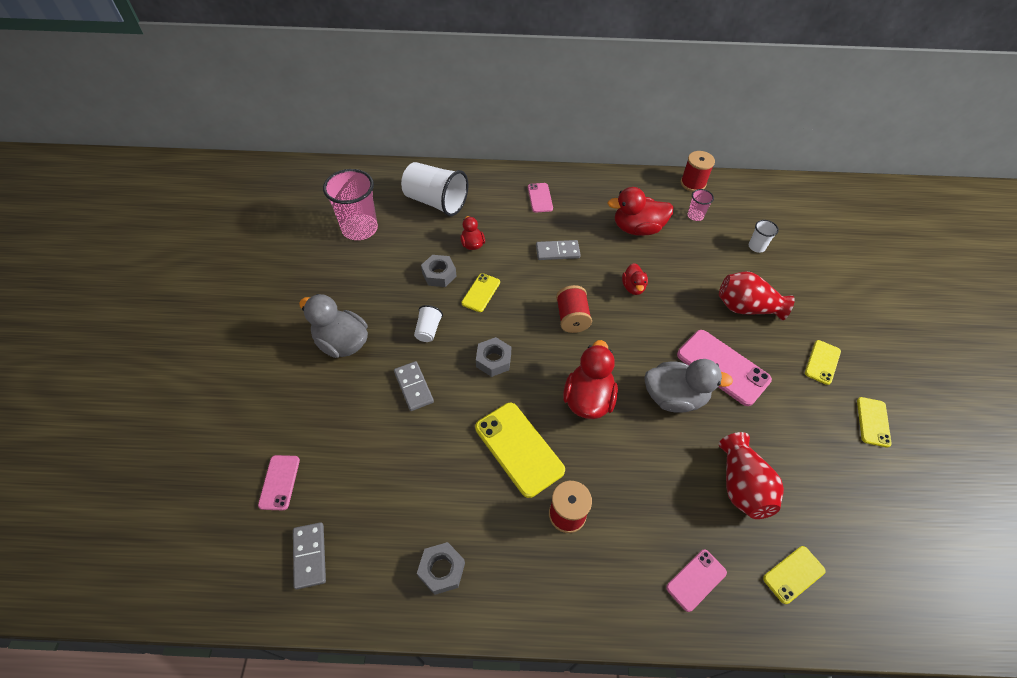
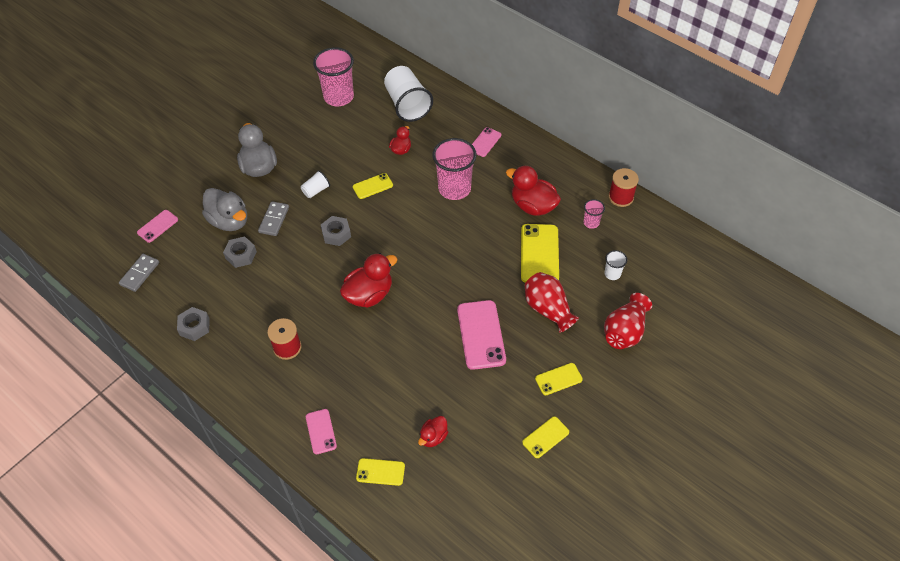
camera: 40 degrees right, 0 degrees up
grey nut [421,255,456,287] -> grey nut moved to [223,237,257,268]
yellow phone [475,403,565,498] -> yellow phone moved to [521,224,559,283]
grey domino [536,240,581,260] -> pink cup [432,138,477,200]
red spool [556,285,592,333] -> none
red duck [622,263,648,295] -> red duck moved to [418,416,448,447]
grey duck [644,359,733,413] -> grey duck moved to [202,188,247,231]
pink phone [666,550,727,612] -> pink phone turned 75 degrees clockwise [306,409,337,454]
red vase [719,432,784,519] -> red vase moved to [604,293,652,349]

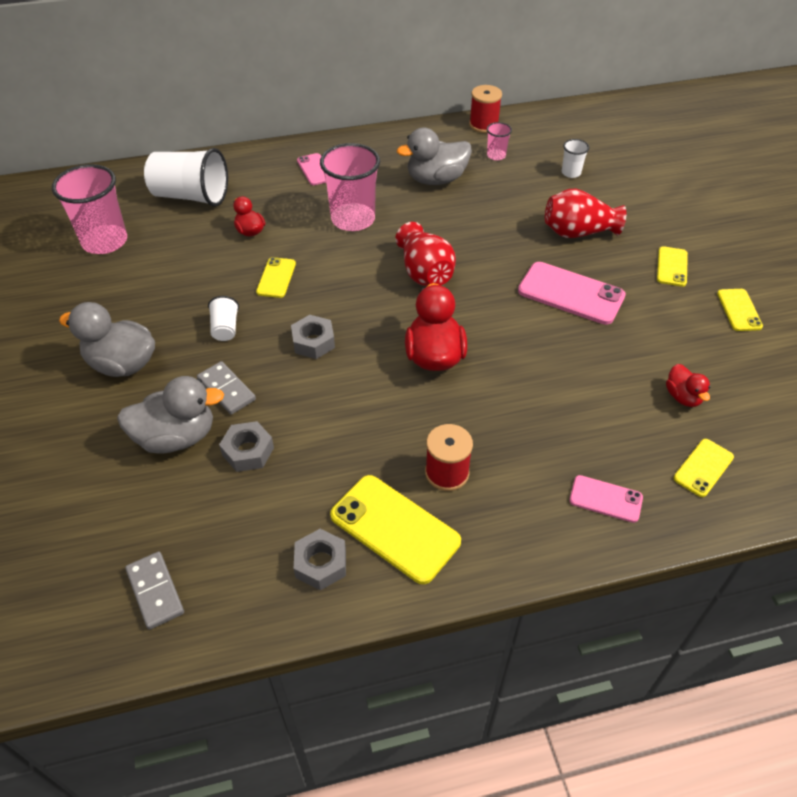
camera: 55 degrees left, 5 degrees down
pink phone [137,210,178,243] -> none
red duck [506,166,561,216] -> grey duck [397,127,472,185]
yellow phone [521,224,559,283] -> yellow phone moved to [330,475,461,584]
red vase [604,293,652,349] -> red vase moved to [395,222,456,286]

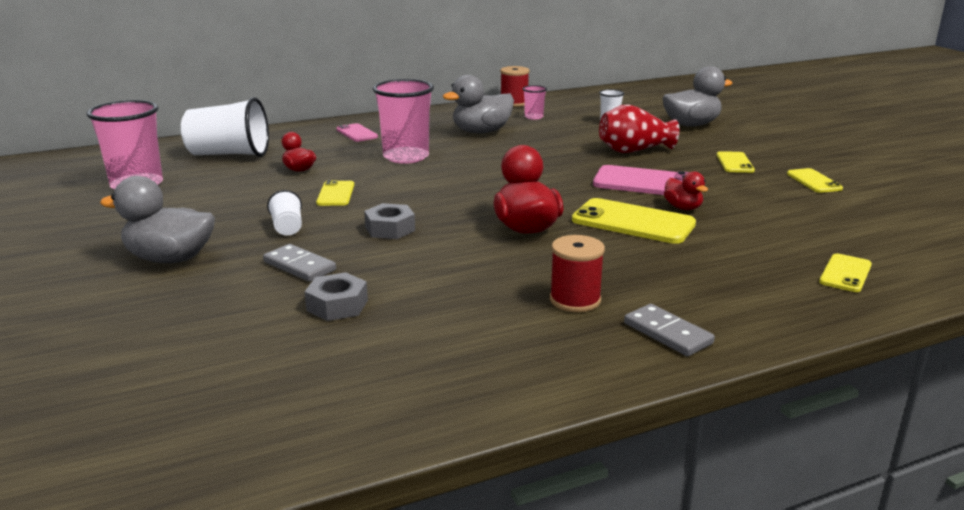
camera: 10 degrees left, 25 degrees down
grey duck [117,376,224,454] -> grey duck moved to [662,66,732,127]
grey domino [125,552,184,630] -> grey domino moved to [624,304,715,357]
grey nut [294,529,346,590] -> none
yellow phone [330,475,461,584] -> yellow phone moved to [572,198,696,244]
red vase [395,222,456,286] -> none
pink phone [569,475,643,523] -> none
red duck [666,364,711,407] -> red duck moved to [664,171,708,210]

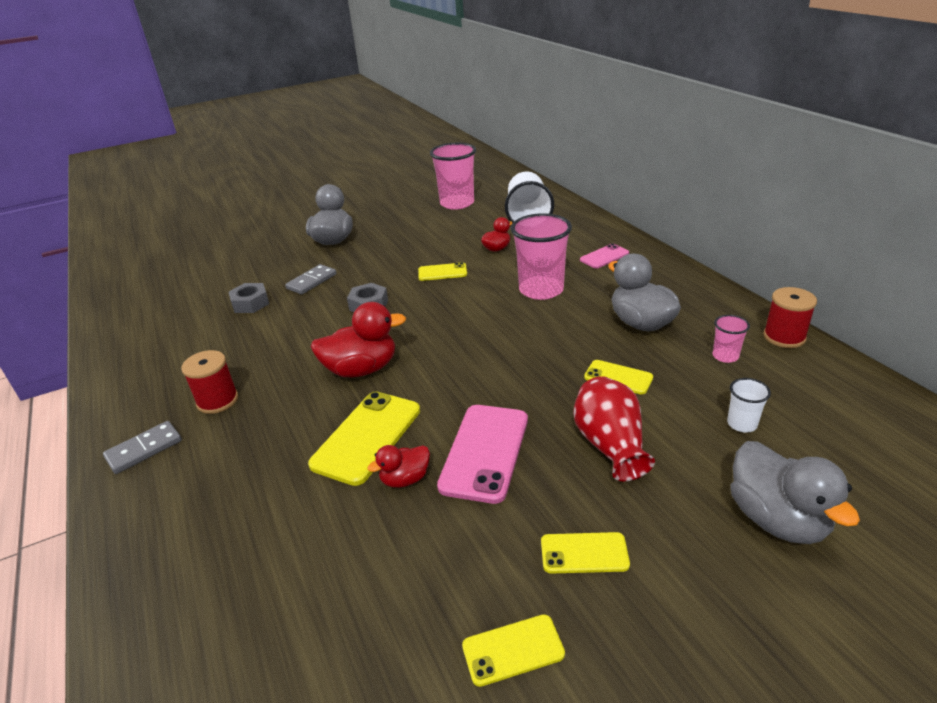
camera: 90 degrees right, 10 degrees up
white cup [267,190,302,236] -> none
yellow phone [819,253,872,292] -> yellow phone moved to [584,360,653,394]

